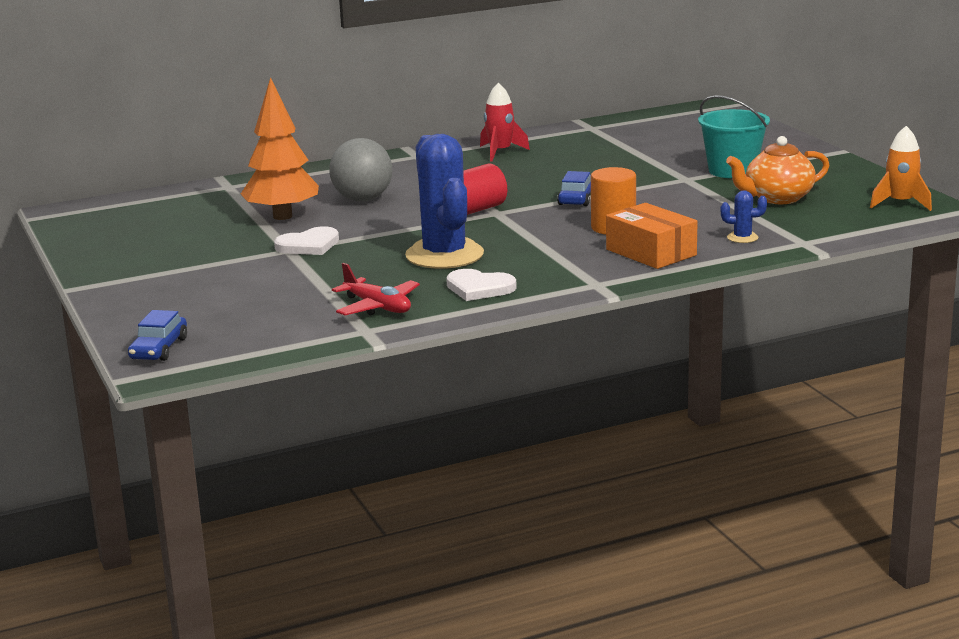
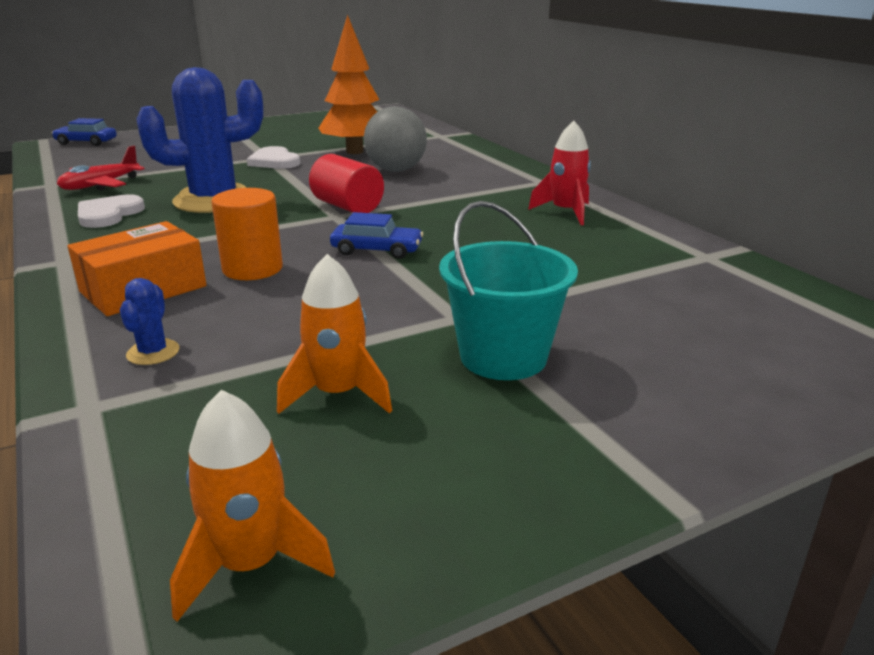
camera: 85 degrees right, 5 degrees up
orange teapot [726,136,829,204] -> orange rocket [277,254,392,414]

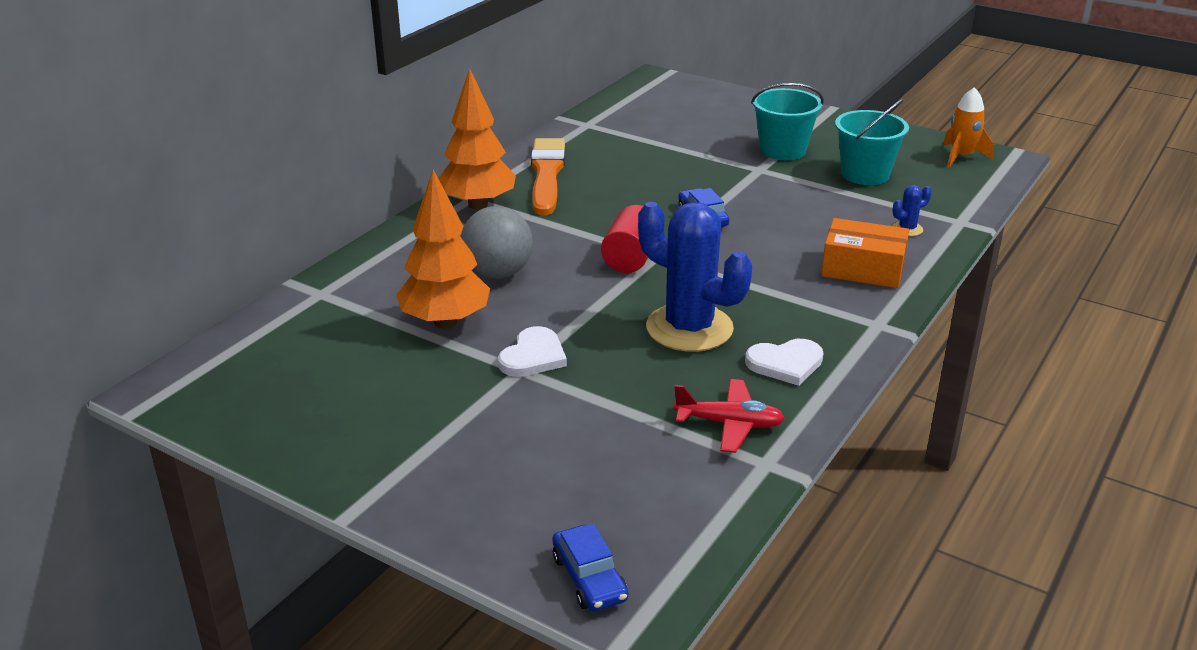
camera: 120 degrees left, 5 degrees up
orange cylinder [211,188,283,280] -> none
orange rocket [277,254,392,414] -> turquoise bucket [835,99,909,185]
red rocket [528,121,591,225] -> orange brush [531,138,565,215]
none -> orange tree [438,69,516,210]

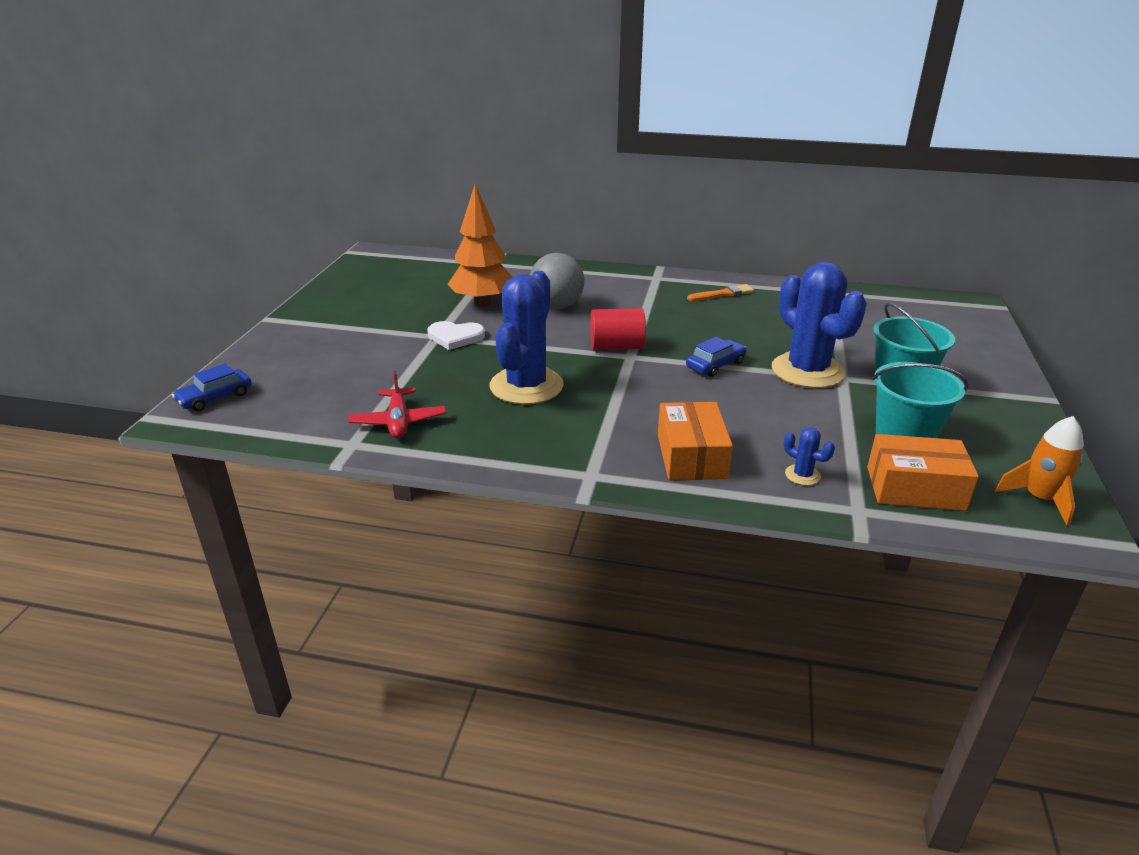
camera: 70 degrees right, 0 degrees up
orange tree [438,69,516,210] -> none
orange brush [531,138,565,215] -> orange brush [687,284,754,301], size x0.53
white heart [745,339,823,386] -> none
none -> blue cactus [772,262,867,388]
none -> orange box [867,434,979,511]

